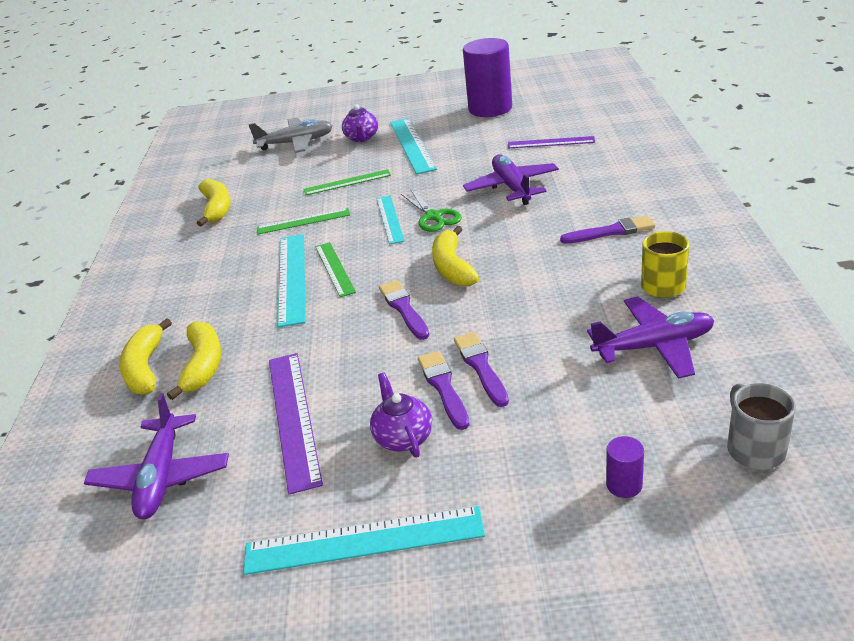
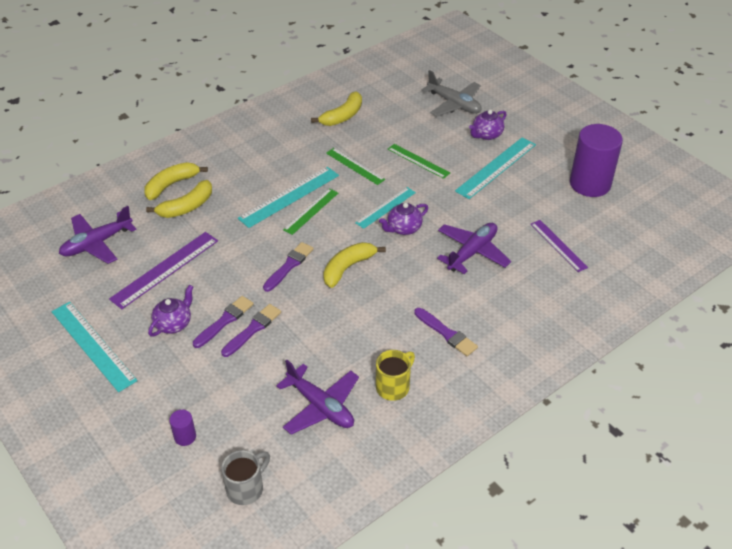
camera: 50 degrees right, 10 degrees up
green scissors [401,189,462,232] -> purple teapot [379,203,428,235]

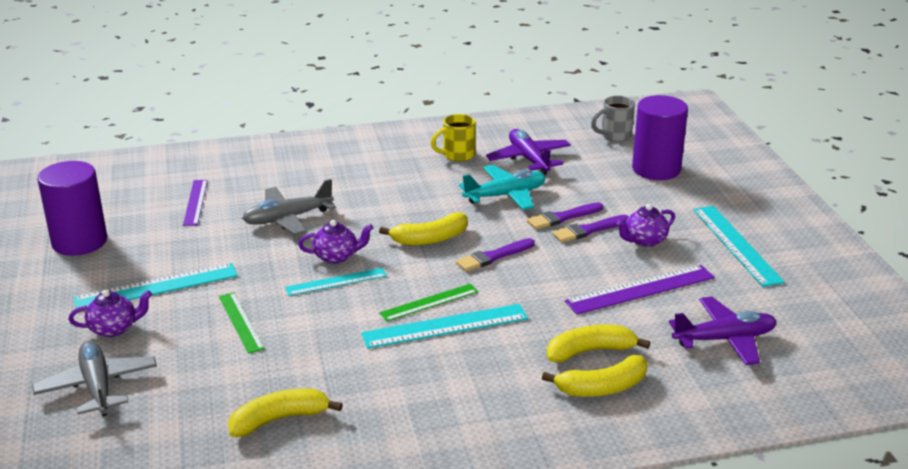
camera: 155 degrees left, 15 degrees down
purple cylinder [169,410,196,446] -> purple cylinder [632,95,688,180], size x2.40
green ruler [326,148,385,185] -> none
purple brush [414,308,478,356] -> none
purple plane [437,223,511,274] -> grey plane [242,179,336,235]
none -> turquoise plane [459,165,546,210]

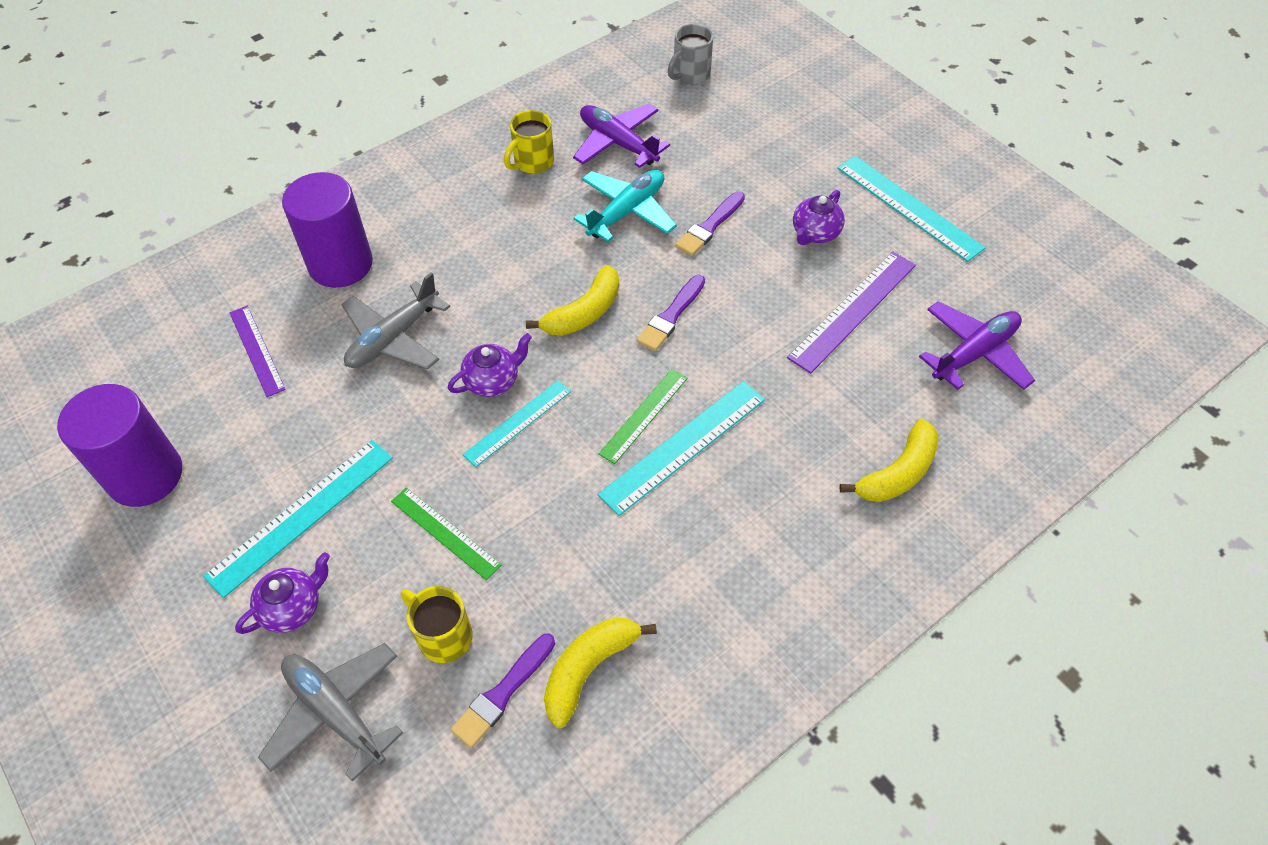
camera: 25 degrees left, 25 degrees up
yellow banana [547,324,650,363] -> none
purple brush [552,215,629,242] -> purple brush moved to [451,634,555,748]
purple cylinder [632,95,688,180] -> purple cylinder moved to [282,172,373,288]
none -> yellow mug [401,586,473,663]

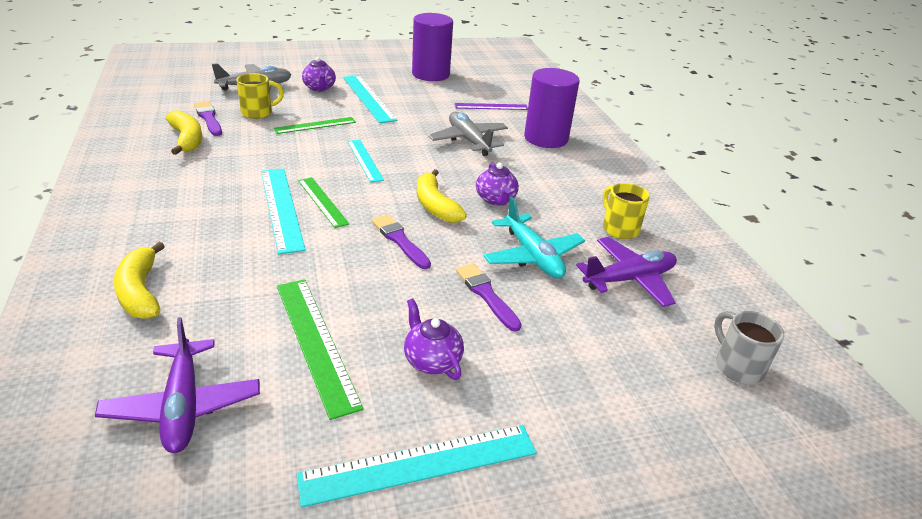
camera: 110 degrees right, 20 degrees down
purple teapot [447,333,532,397] -> purple teapot moved to [476,162,519,206]
purple ruler [787,251,916,374] -> green ruler [277,279,364,420]

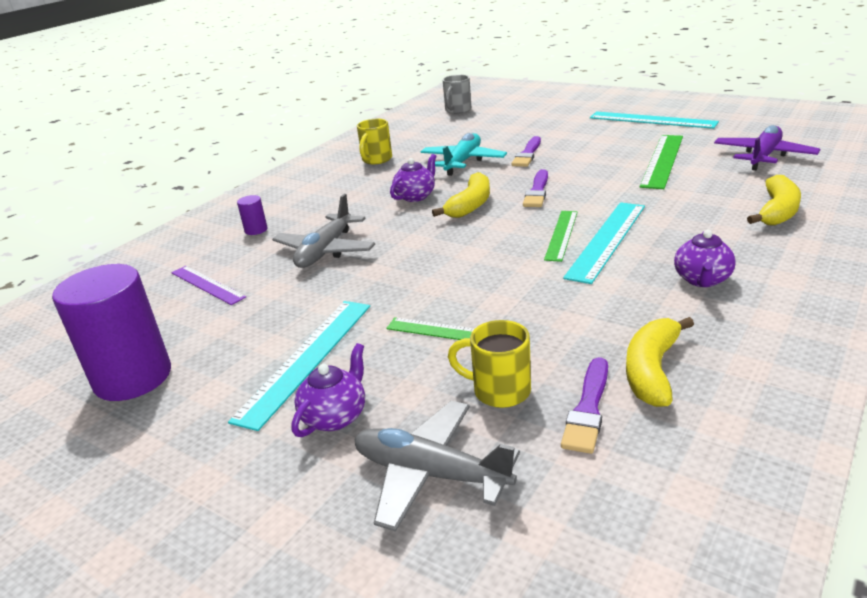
camera: 125 degrees left, 5 degrees down
turquoise ruler [347,140,384,183] -> none
purple teapot [404,298,464,380] -> purple teapot moved to [674,230,736,287]
purple cylinder [524,68,580,148] -> purple cylinder [237,195,267,235], size x0.42
purple plane [576,237,677,307] -> none

